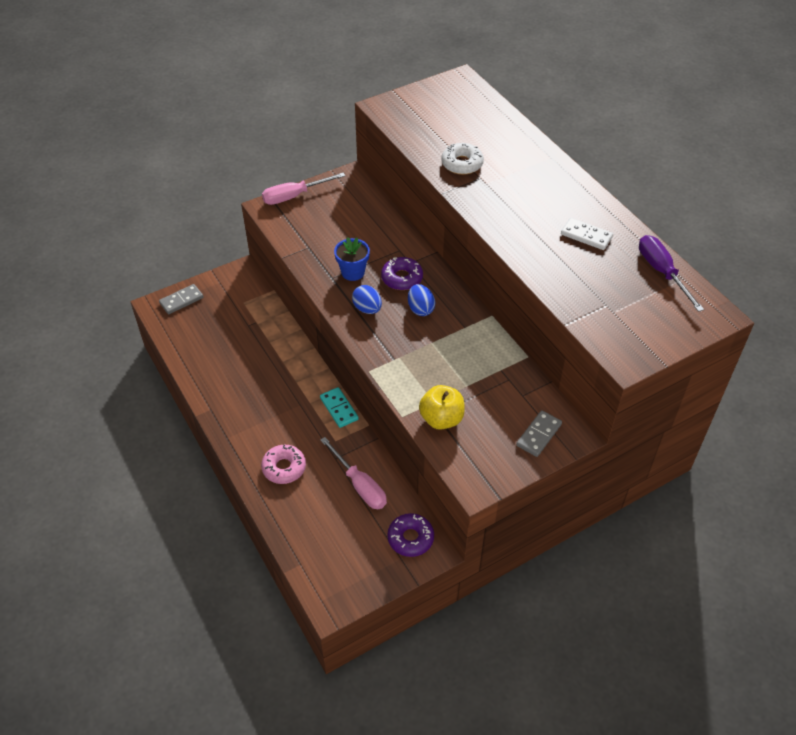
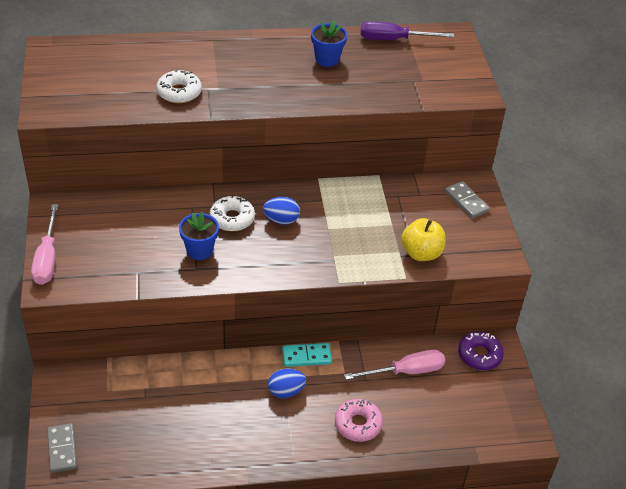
camera: 70 degrees left, 5 degrees down
blue egg [352,285,382,314] -> blue egg moved to [268,369,306,398]
purple donut [381,257,423,290] -> white donut [210,195,255,231]
white domino [561,218,613,250] -> blue flower pot [311,21,348,67]

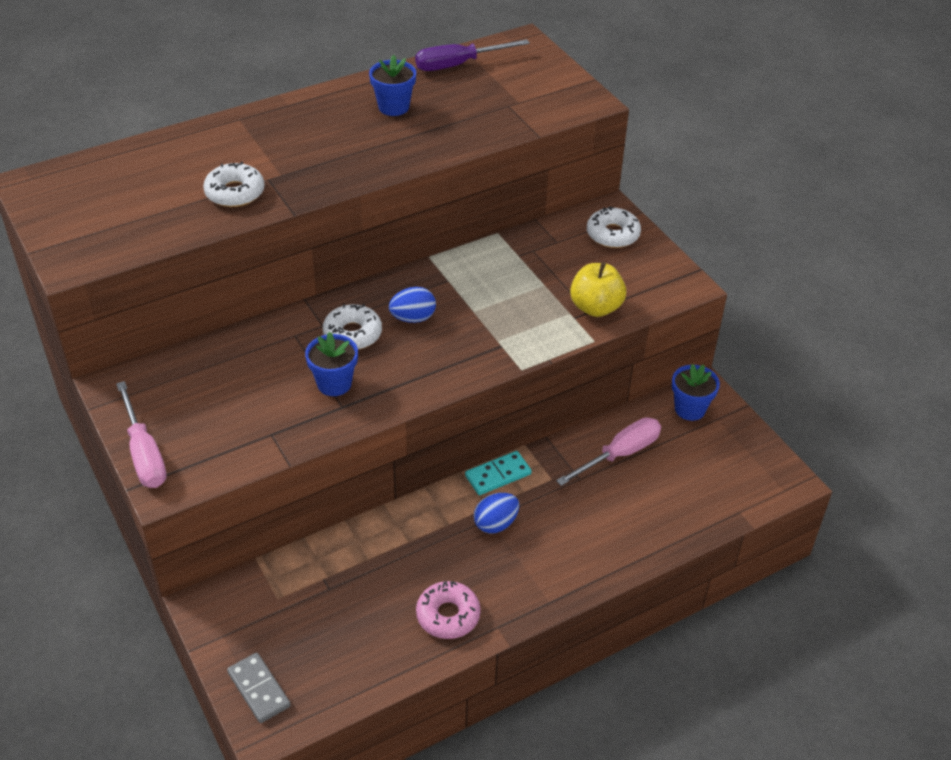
camera: 20 degrees left, 0 degrees up
pink donut [335,399,383,442] -> pink donut moved to [416,581,481,639]
grey domino [445,181,490,218] -> white donut [587,206,641,248]
purple donut [458,332,504,370] -> blue flower pot [672,364,720,421]

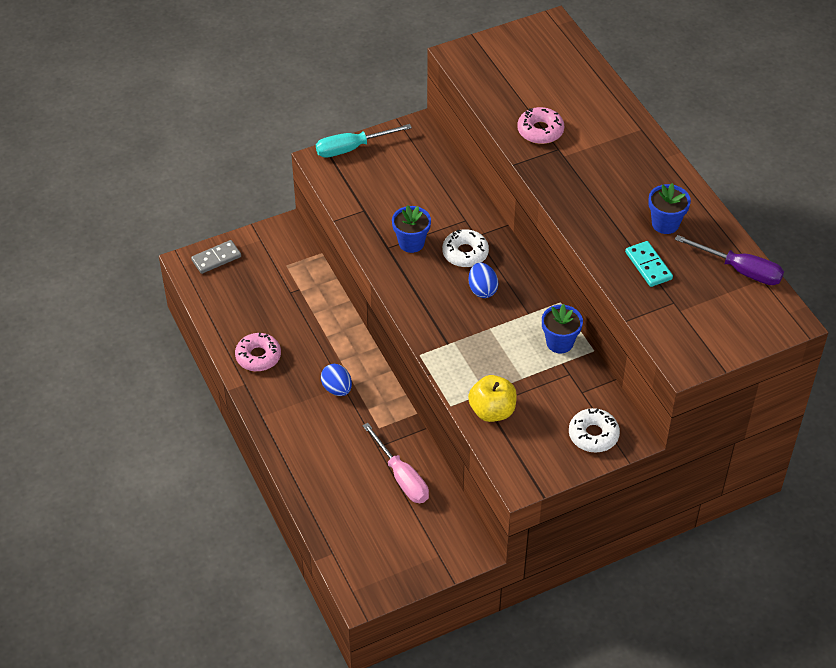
camera: 95 degrees right, 5 degrees up
pink screwdriver [116,381,167,488] -> turquoise screwdriver [316,124,412,158]
white donut [203,161,265,207] -> pink donut [517,107,564,144]
purple screwdriver [415,39,530,71] -> purple screwdriver turned 135 degrees clockwise [675,235,784,285]
turquoise domino [465,451,532,495] -> turquoise domino moved to [625,241,673,287]
blue flower pot [672,364,720,421] -> blue flower pot moved to [542,304,583,353]

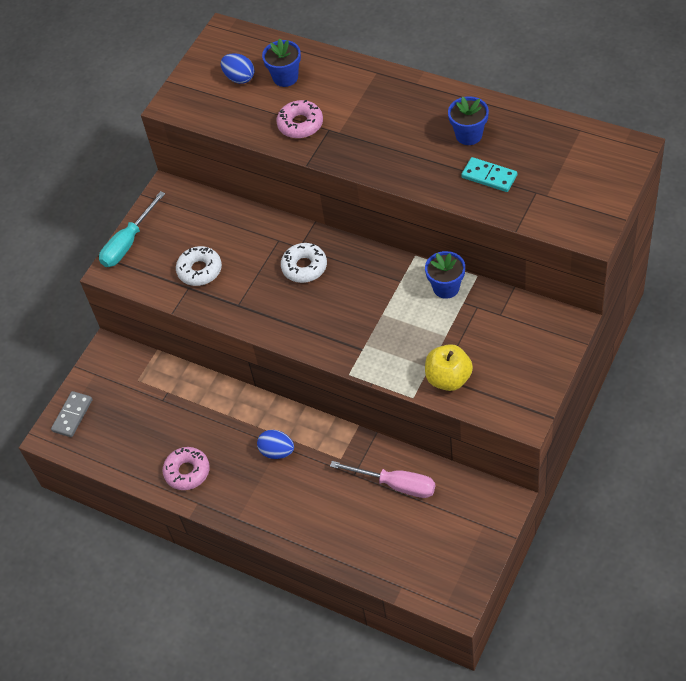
camera: 30 degrees left, 5 degrees up
blue flower pot [392,205,431,253] -> blue flower pot moved to [262,38,301,87]
blue egg [468,262,498,298] -> blue egg moved to [221,53,254,84]
white donut [569,408,620,453] -> white donut moved to [176,246,222,286]
purple screwdriver [675,235,784,285] -> none

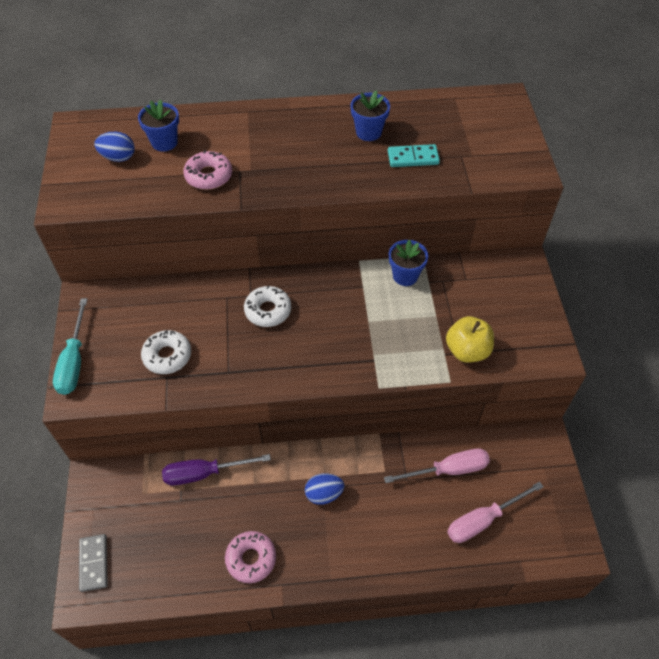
camera: 40 degrees left, 0 degrees up
none -> purple screwdriver [162,454,271,485]
none -> pink screwdriver [447,481,544,543]

